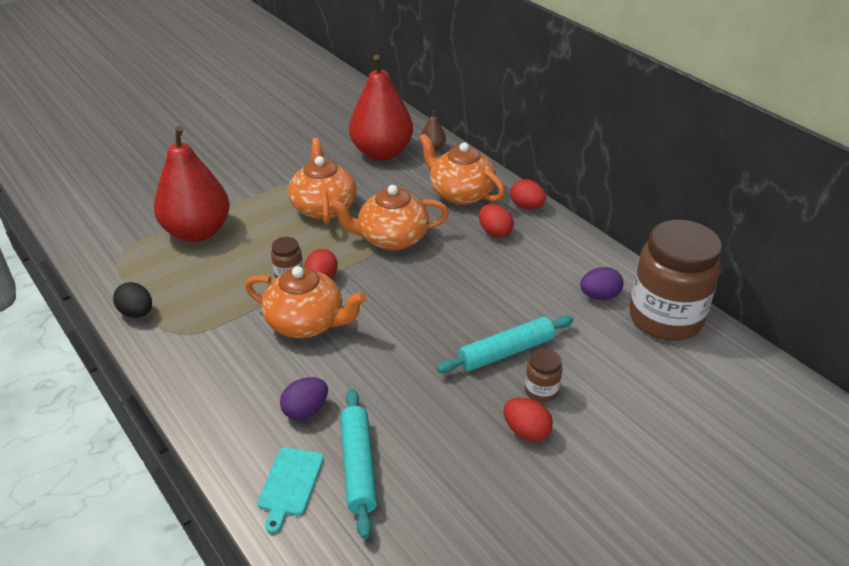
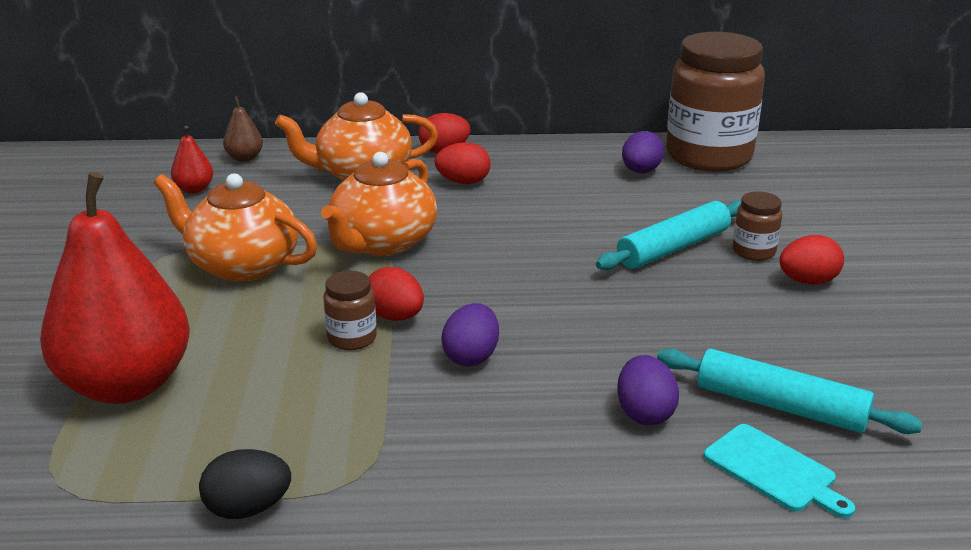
camera: 55 degrees left, 10 degrees down
orange teapot [245,266,366,338] -> purple egg [441,303,499,367]
red pear [349,55,413,160] -> red pear [171,126,213,193], size x0.41
turquoise rolling pin [436,315,574,373] -> turquoise rolling pin turned 45 degrees clockwise [596,200,741,270]

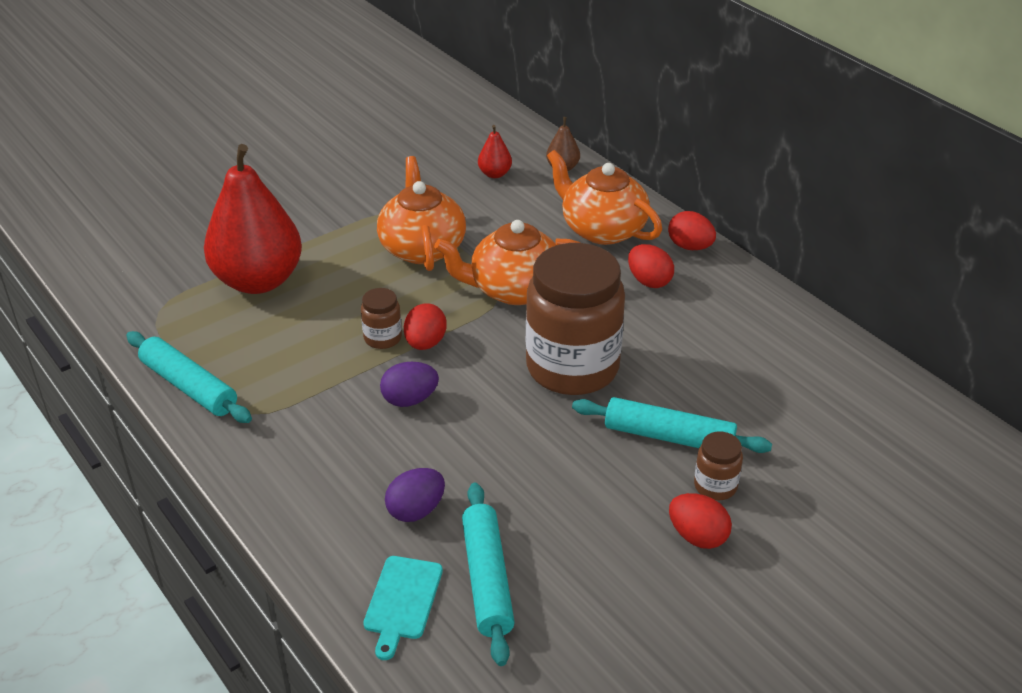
camera: 55 degrees right, 10 degrees up
black egg [199,449,291,519] -> turquoise rolling pin [126,331,252,423]
purple egg [622,131,664,173] -> none
brown jar [666,32,765,172] -> brown jar moved to [526,243,625,395]

